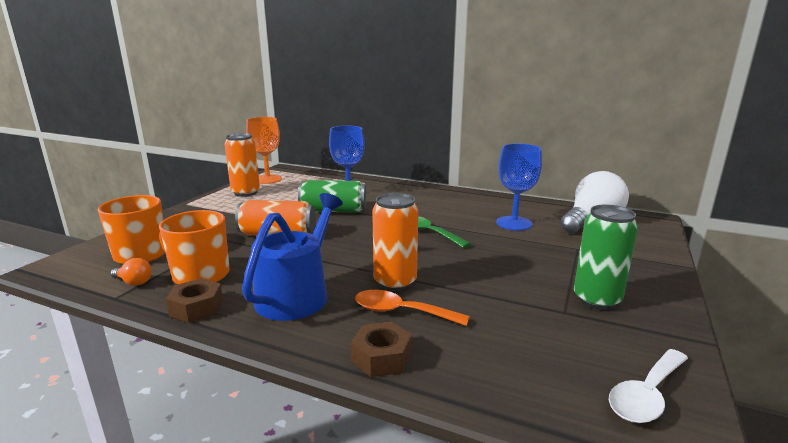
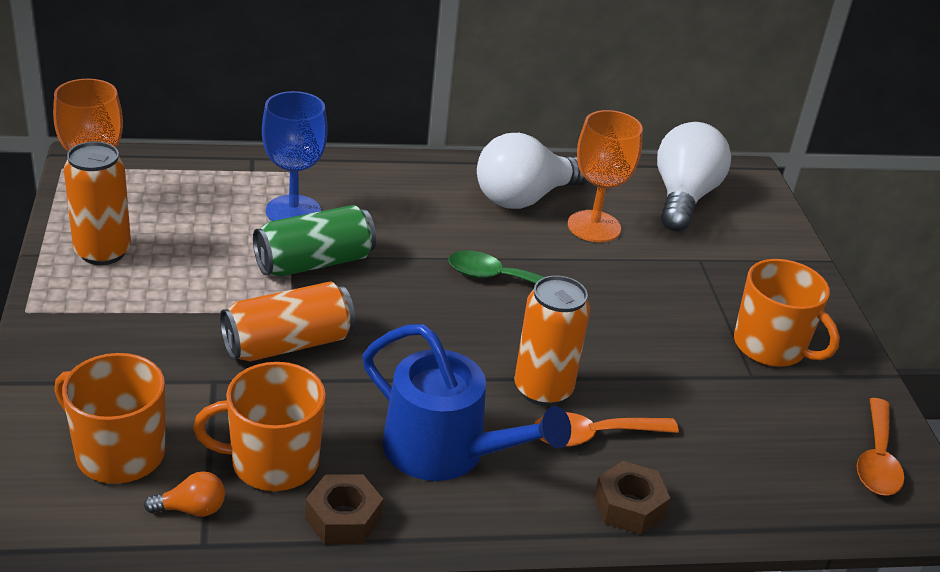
camera: 35 degrees left, 15 degrees up
blue watering can [242,193,343,321] -> blue watering can turned 135 degrees clockwise [362,324,571,481]
blue goblet [496,143,542,231] -> orange goblet [568,110,643,242]
green can [574,204,638,310] -> orange mug [734,259,840,367]
white spoon [609,349,688,423] -> orange spoon [857,398,904,496]
none -> white light bulb [477,133,588,209]

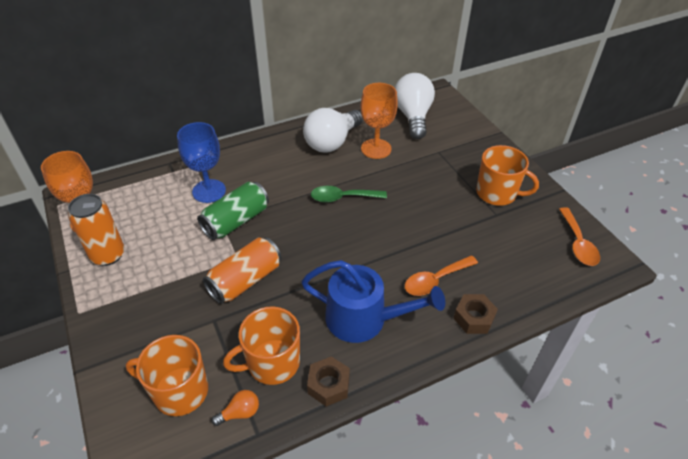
camera: 15 degrees left, 10 degrees up
orange can [514,275,590,406] -> none

